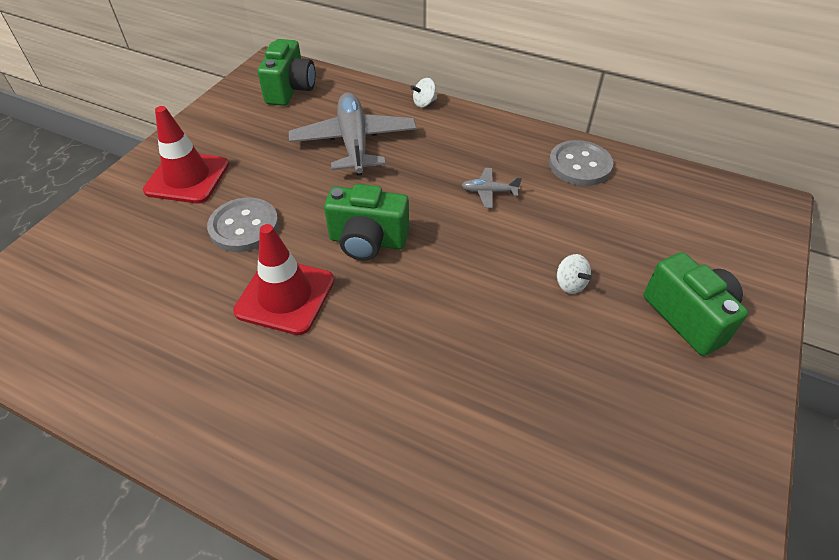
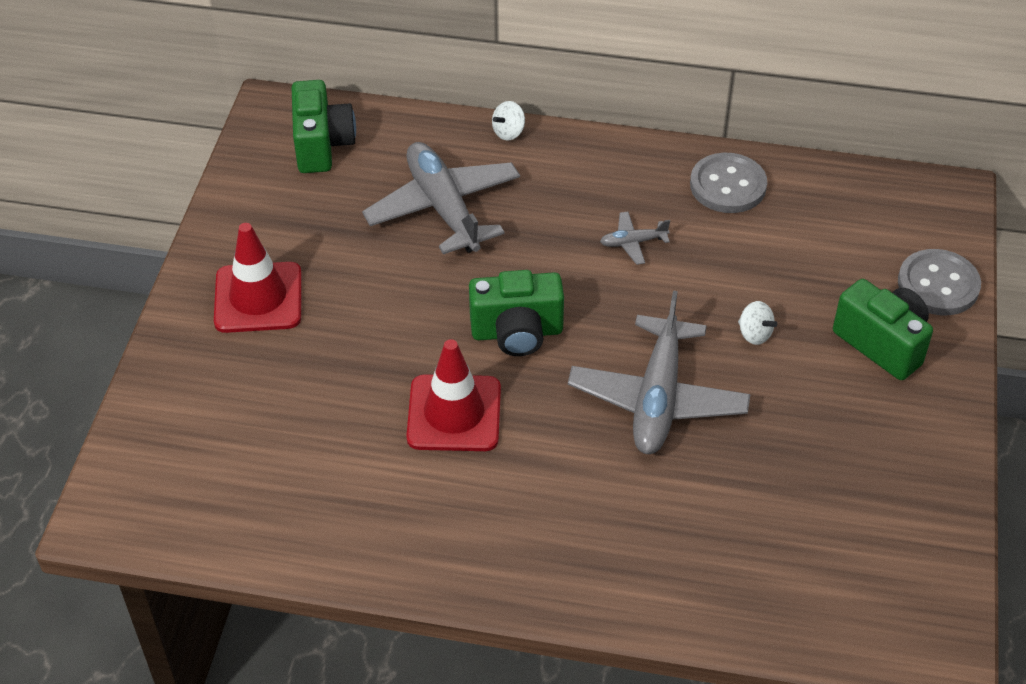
camera: 15 degrees left, 0 degrees up
grey button [207,198,279,252] -> grey button moved to [898,249,981,315]
none -> grey plane [568,290,750,454]

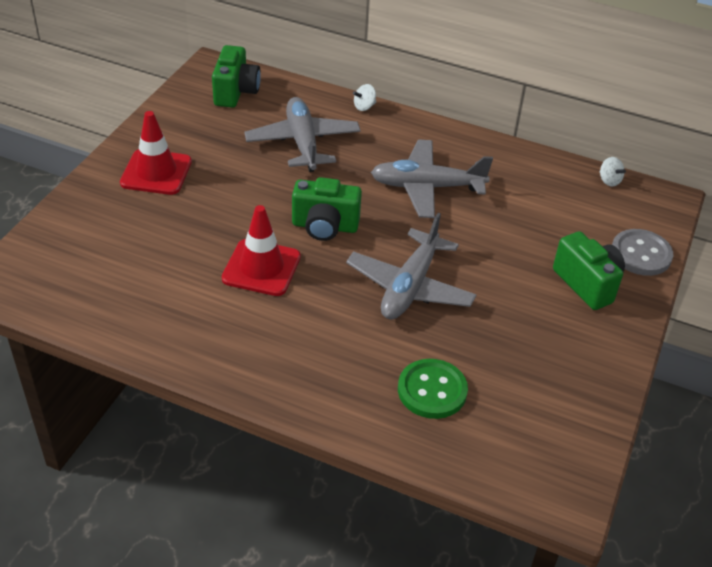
camera: 10 degrees right, 5 degrees down
grey plane [600,212,670,265] -> grey plane [371,140,493,218], size x2.30
grey button [690,153,767,213] -> none
white spinning top [738,301,777,345] -> white spinning top moved to [600,157,626,186]
none -> green button [398,359,468,419]

